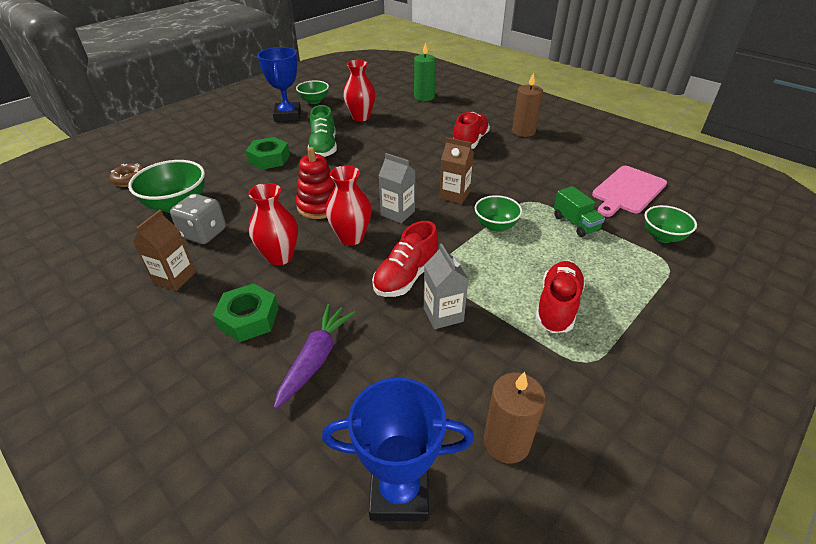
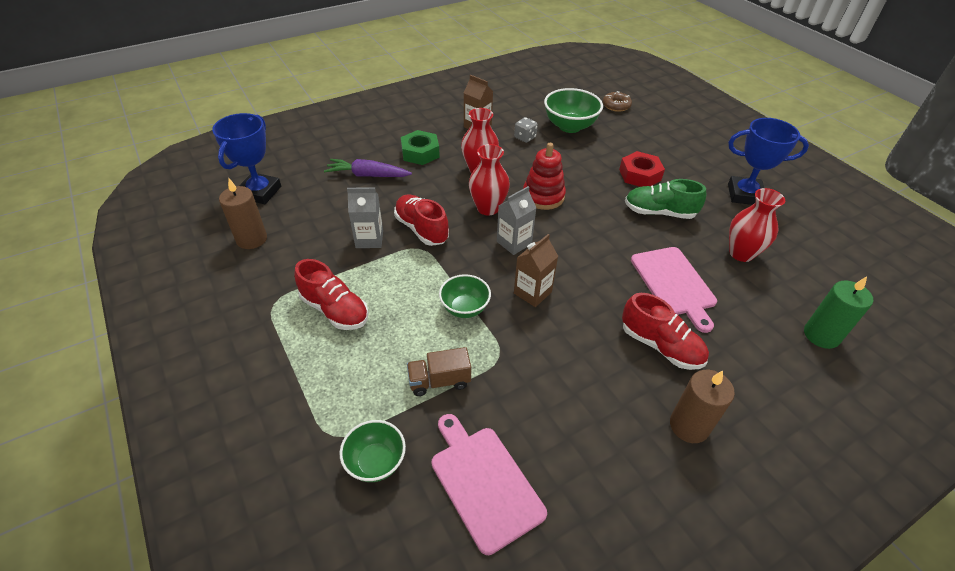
camera: 105 degrees right, 5 degrees up
grey dice [170,194,226,244] -> grey dice [514,117,538,143], size x0.62
green nut [246,137,290,170] -> red nut [619,151,665,187]
purple carrot [274,304,356,409] -> purple carrot turned 150 degrees clockwise [324,159,412,177]
green bowl [296,80,329,104] -> none
green truck [554,186,605,237] -> brown truck [407,347,471,396]
none -> pink cutting board [631,247,717,333]

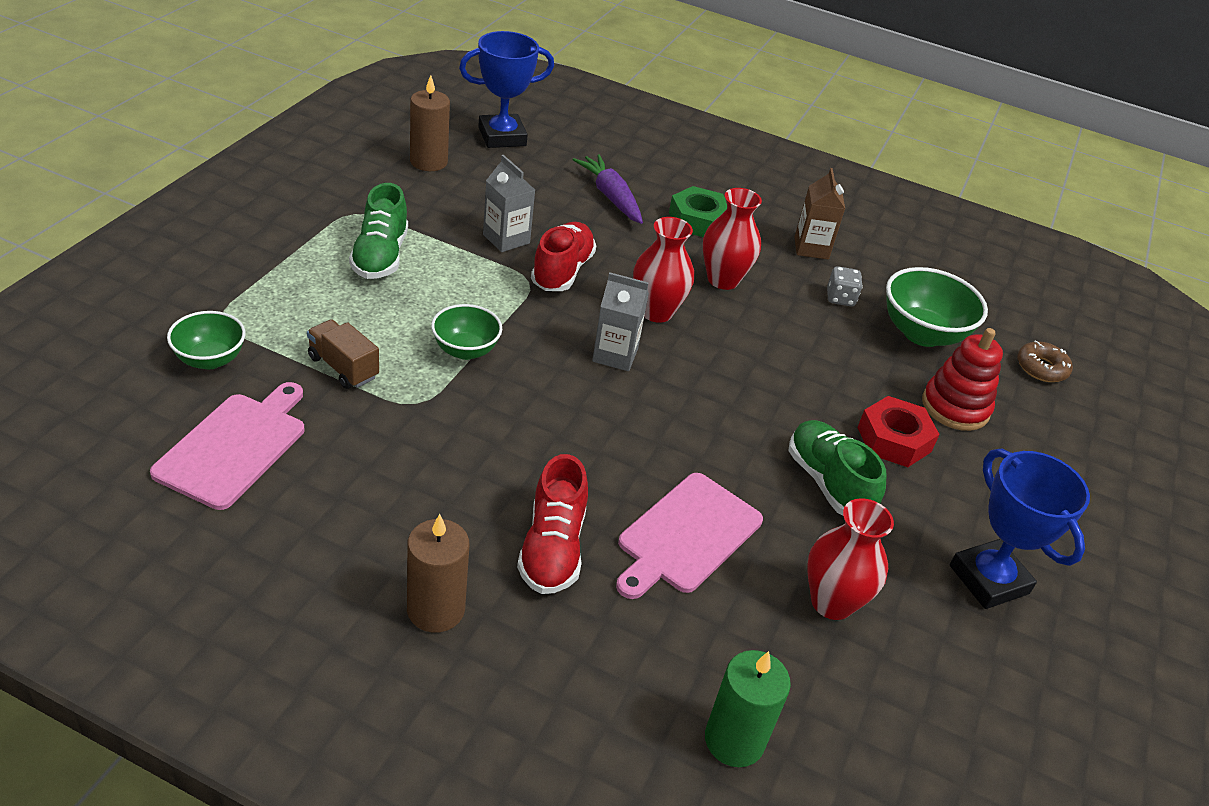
camera: 50 degrees right, 5 degrees down
red shoe [294,259,369,330] -> green shoe [349,183,408,279]
brown carton [514,234,558,307] -> none
red stacking toy [523,143,566,210] -> red stacking toy moved to [922,328,1003,431]

